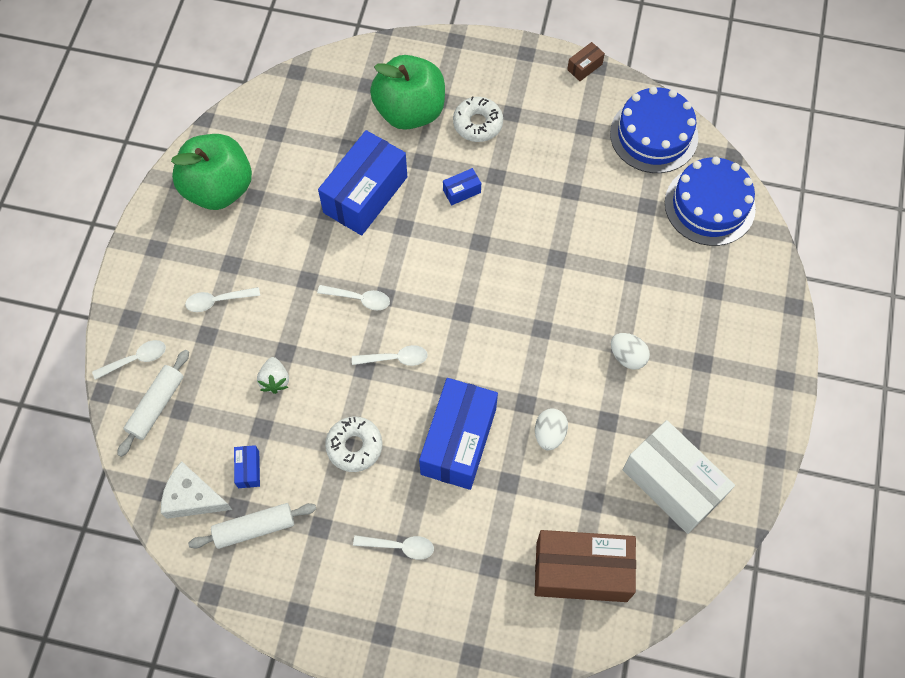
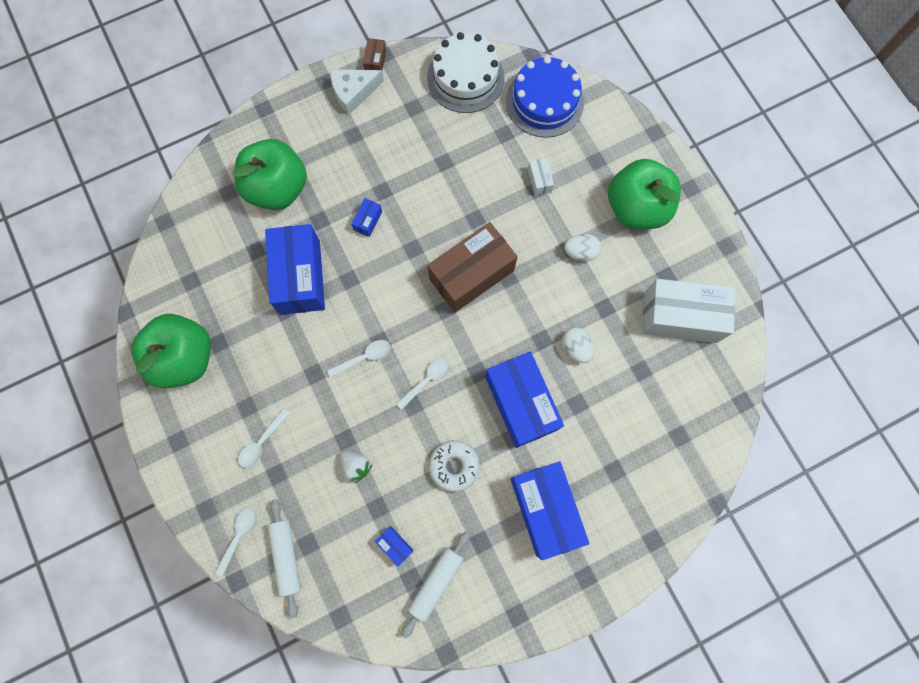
camera: 40 degrees left, 10 degrees up
white cheese [161,461,232,519] -> white cheese moved to [330,69,384,115]
white spoon [353,535,434,560] -> blue box [510,461,589,560]
white donut [453,96,503,142] -> none
brown box [535,530,636,602] -> brown box moved to [427,222,518,312]
blue cake [610,87,698,173] -> white cake [427,32,505,113]
none -> white box [528,158,554,196]
none -> green apple [608,159,681,230]

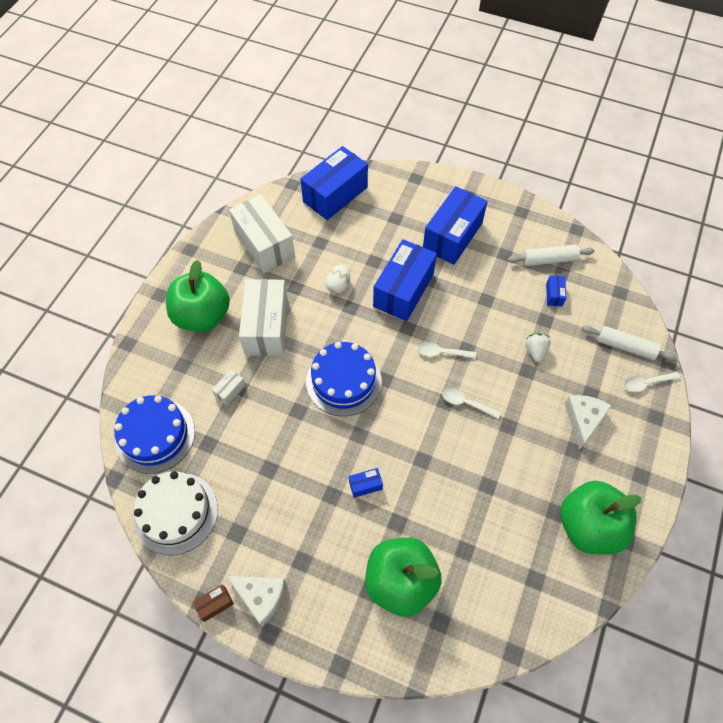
camera: 130 degrees left, 15 degrees down
white spoon [238,408,290,468] -> white cheese [564,395,612,449]
blue box [265,224,325,315] -> blue box moved to [300,146,368,220]
white rolling pin [267,499,301,619] -> white rolling pin turned 75 degrees clockwise [582,325,677,361]
brown box [427,222,518,312] -> blue cake [306,342,382,416]
white donut [429,440,480,492] -> none
white egg [564,234,601,262] -> white box [239,279,288,356]

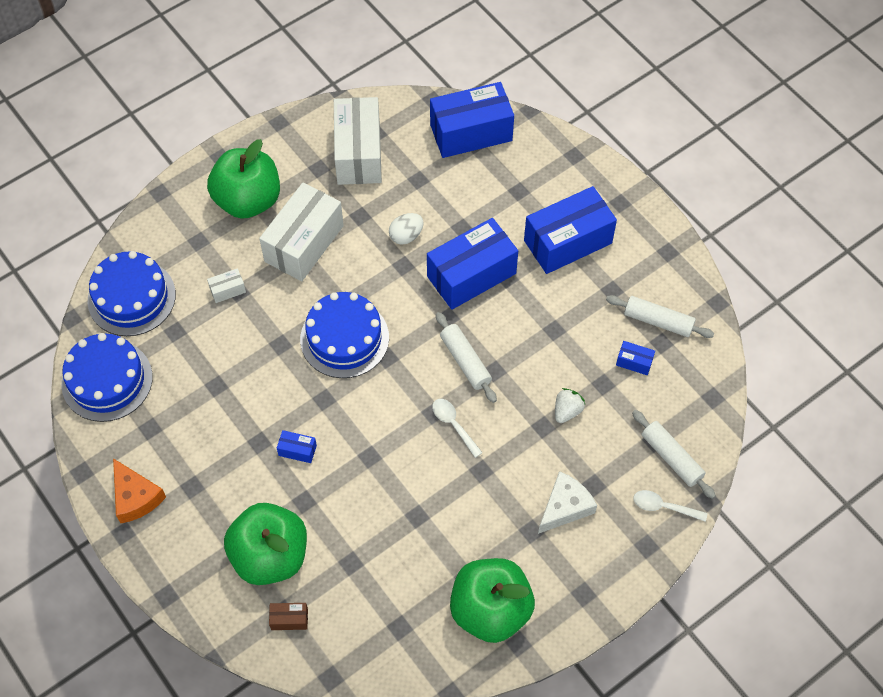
camera: 30 degrees right, 0 degrees up
white cake [134,471,218,555] -> blue cake [61,333,153,422]
brown box [193,584,234,622] -> brown box moved to [269,603,308,630]
white cheese [227,576,286,627] -> orange cheese [113,458,166,523]
white spoon [418,342,476,359] -> white rolling pin [436,312,497,403]
blue box [546,275,566,307] -> blue box turned 75 degrees clockwise [616,341,655,375]

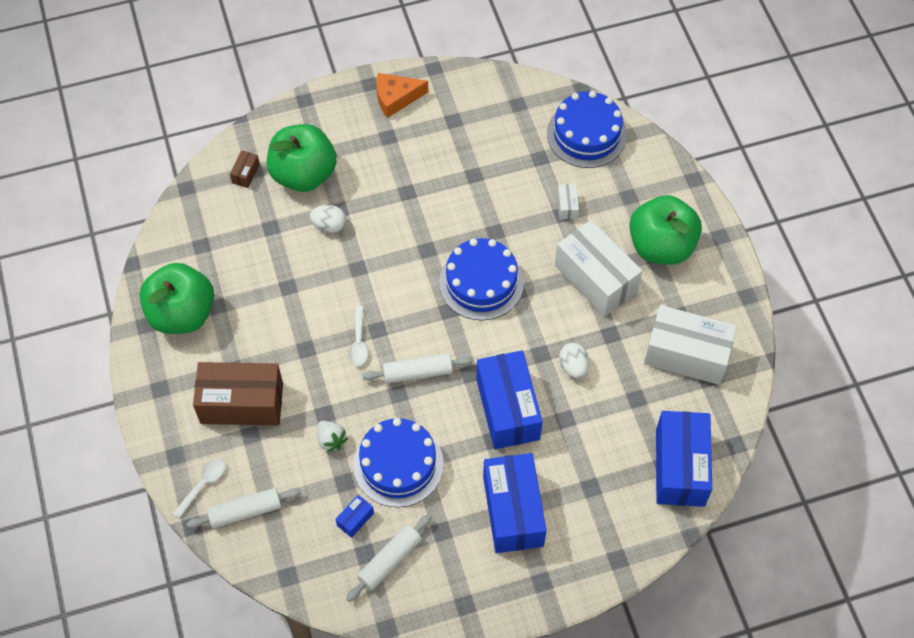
camera: 110 degrees right, 0 degrees up
blue cake [61,333,153,422] -> blue cake moved to [353,418,444,507]
blue box [277,430,317,463] -> none
white spoon [432,399,483,458] -> white spoon turned 105 degrees clockwise [348,306,368,366]
white cheese [538,471,597,534] -> brown box [193,362,283,425]
none -> white egg [310,205,346,233]

